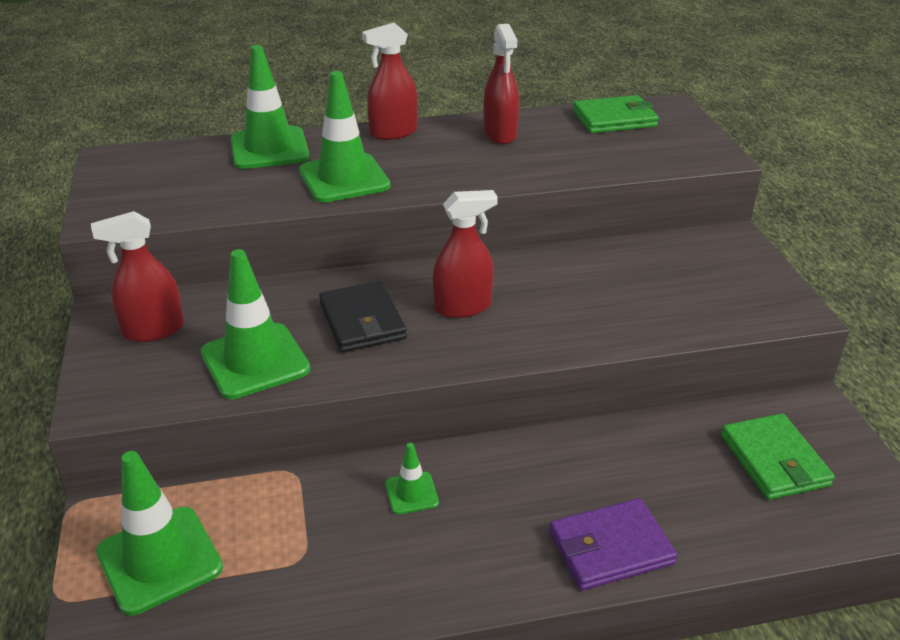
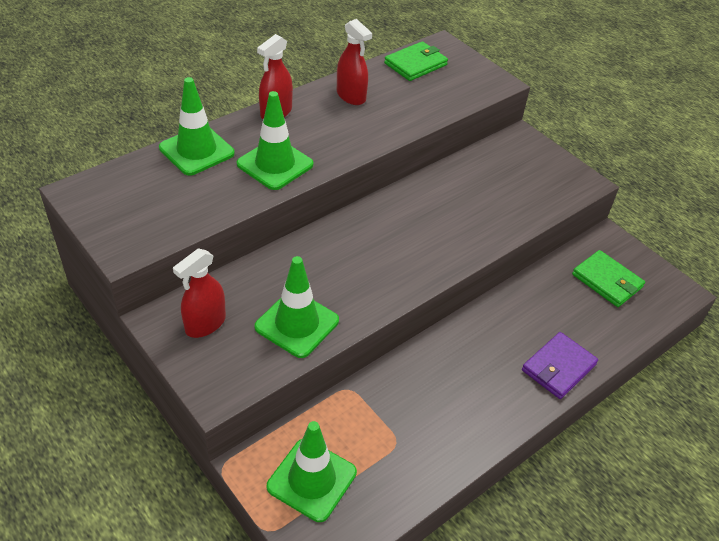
camera: 30 degrees left, 10 degrees up
black wallet [319,281,407,353] -> none
green traffic cone [385,443,439,514] -> none
red spray bottle [433,190,498,318] -> none

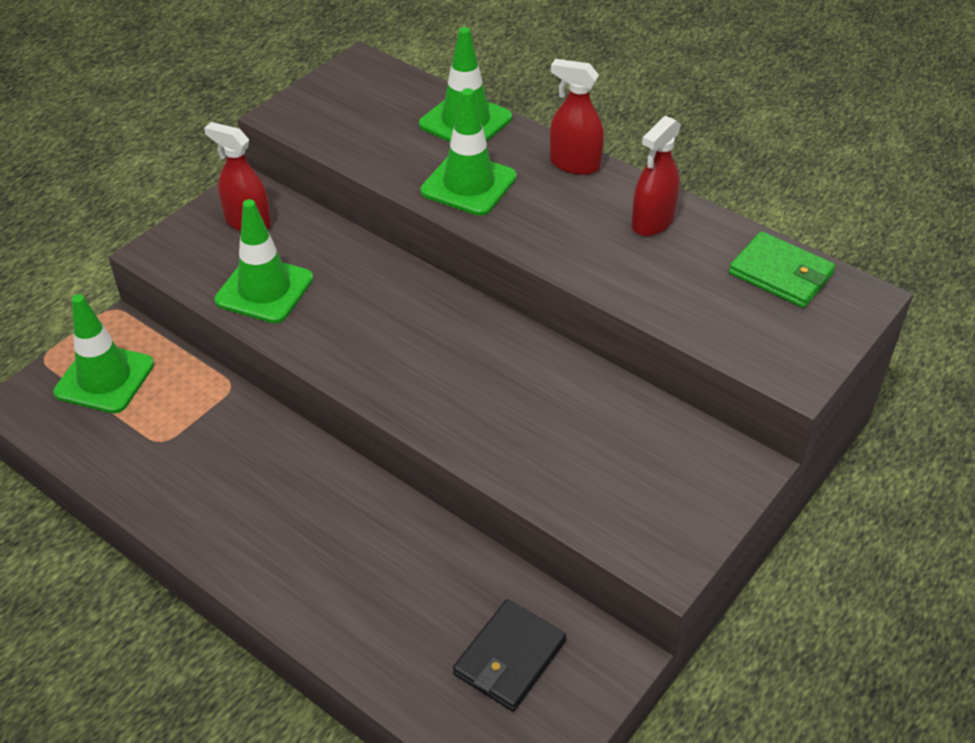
camera: 80 degrees right, 0 degrees up
purple wallet [522,332,598,399] -> none
green wallet [572,250,645,307] -> black wallet [453,599,566,711]

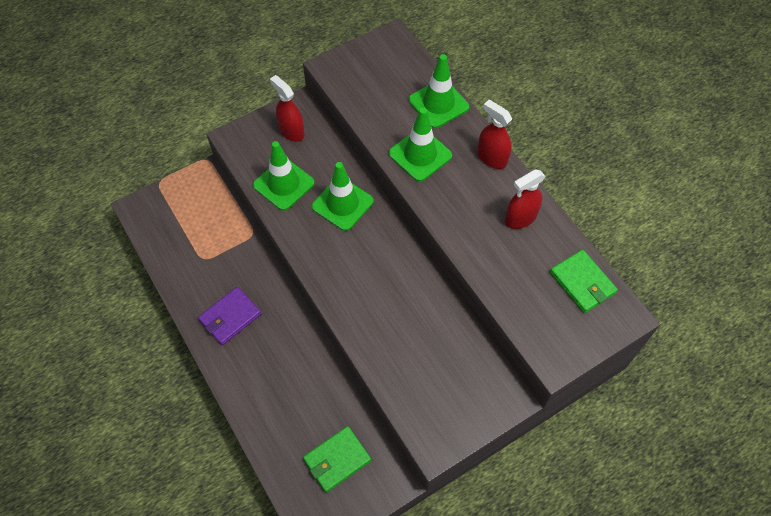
camera: 20 degrees right, 15 degrees up
green traffic cone [53,294,154,413] -> green traffic cone moved to [312,162,374,231]
black wallet [453,599,566,711] -> green wallet [303,426,371,493]
none -> purple wallet [198,287,261,345]

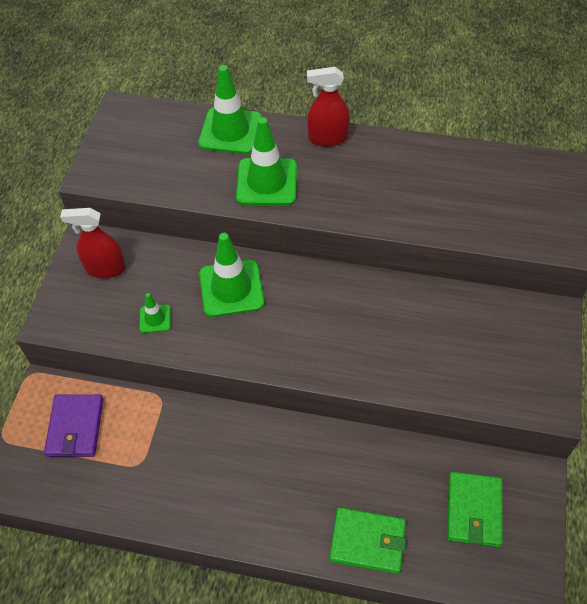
camera: 45 degrees left, 5 degrees down
purple wallet [198,287,261,345] -> purple wallet moved to [44,394,103,457]
green traffic cone [253,141,315,211] -> green traffic cone [139,293,171,333], size x0.50
red spray bottle [505,169,546,229] -> none
green wallet [550,250,618,313] -> green wallet moved to [329,507,406,574]

